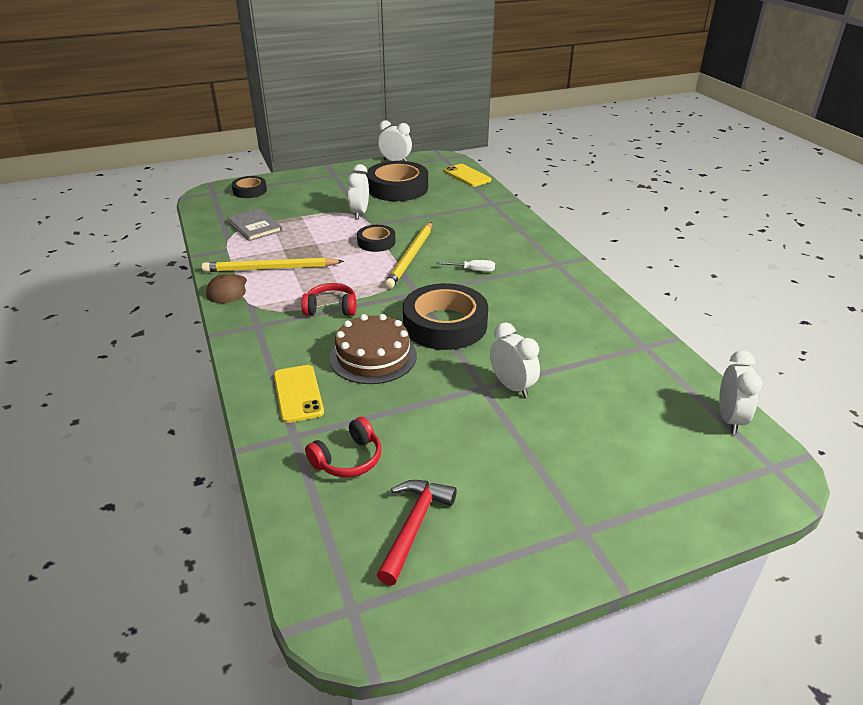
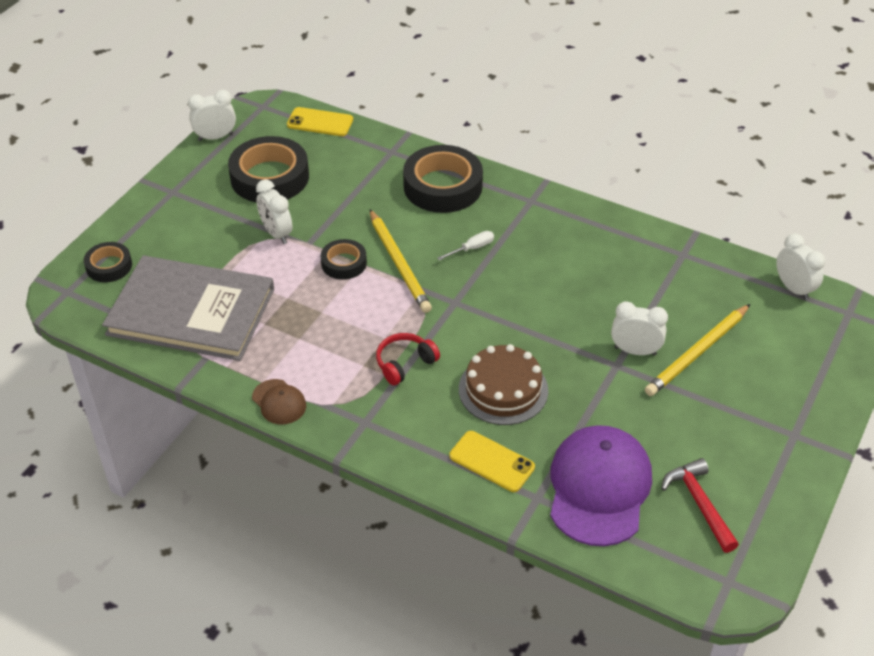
camera: 40 degrees left, 10 degrees up
yellow pencil [202,257,344,272] -> yellow pencil moved to [645,304,750,396]
grey book [228,208,282,241] -> grey book [102,255,274,361], size x2.20
red headphones [305,417,381,477] -> purple cap [550,425,652,546]
black tape [403,283,488,350] -> black tape moved to [403,145,483,213]

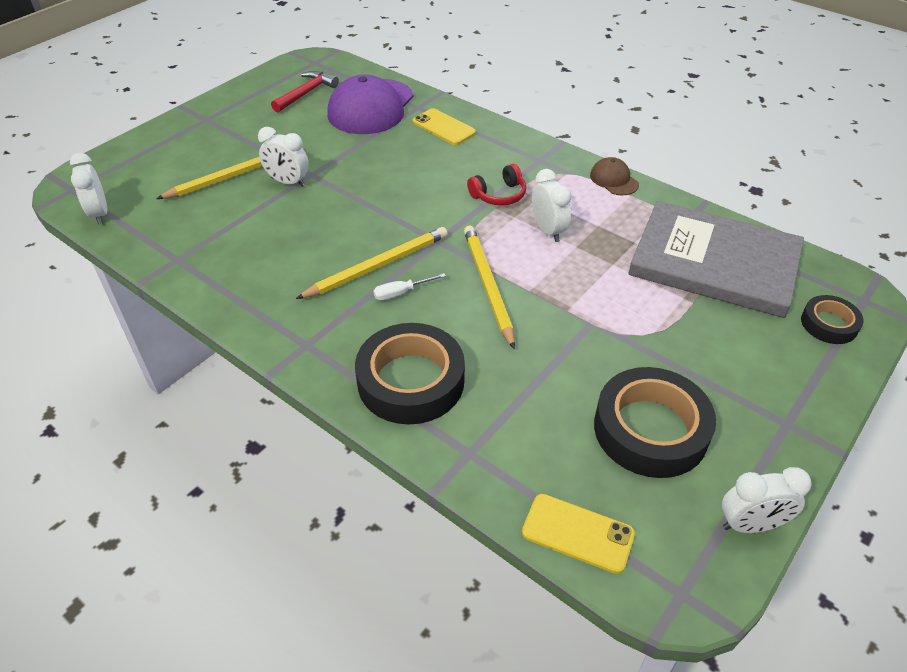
camera: 170 degrees left, 0 degrees up
white clock [256,179,293,244] -> white clock moved to [532,169,572,242]
black tape [321,239,367,280] -> none
brown cake [459,344,548,425] -> none
red hammer [661,458,739,553] -> red hammer turned 135 degrees counterclockwise [271,71,339,112]
none -> yellow pencil [296,227,448,299]

